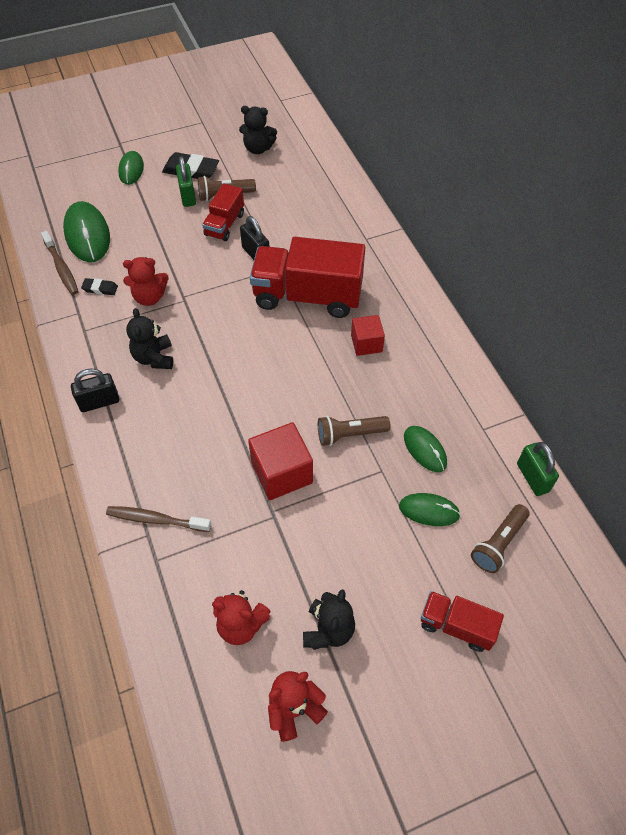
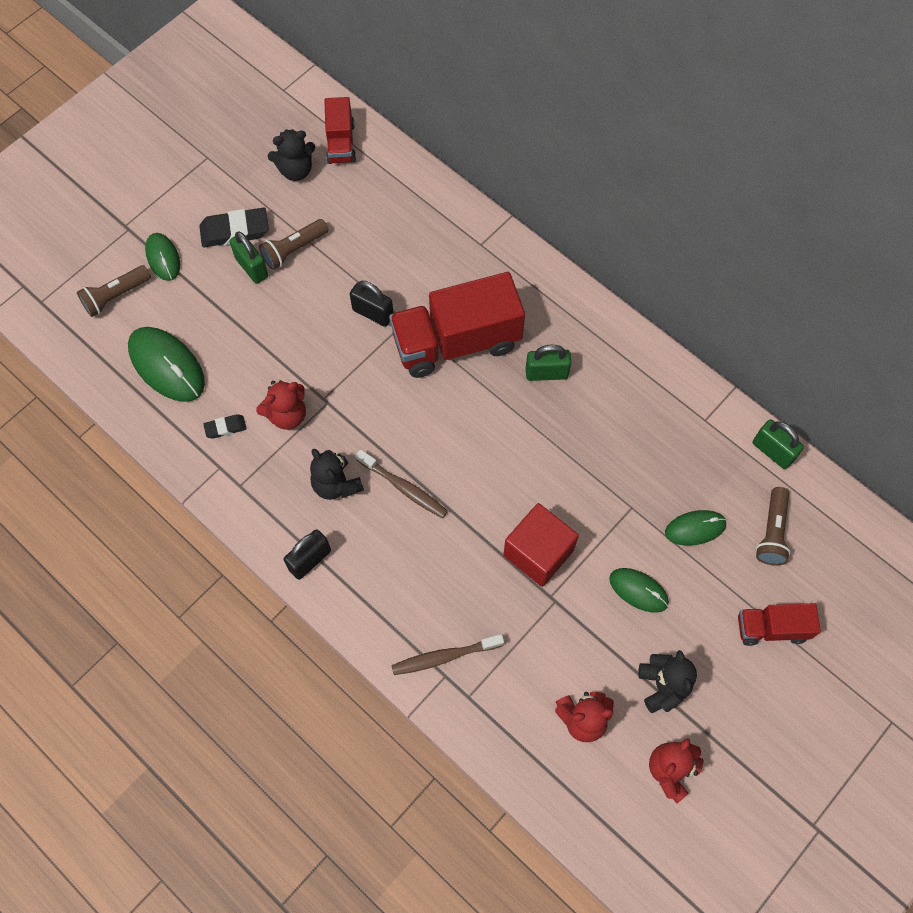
camera: 25 degrees left, 10 degrees up
brown toothbrush [41,231,79,295] -> brown toothbrush moved to [356,449,448,518]
red truck [202,183,244,241] -> red truck moved to [324,97,356,164]
brown flashlight [318,416,390,446] -> brown flashlight moved to [77,265,151,317]
red cube [351,315,385,356] -> green padlock [526,345,571,381]
green mouse [404,426,447,472] -> green mouse moved to [609,568,669,613]

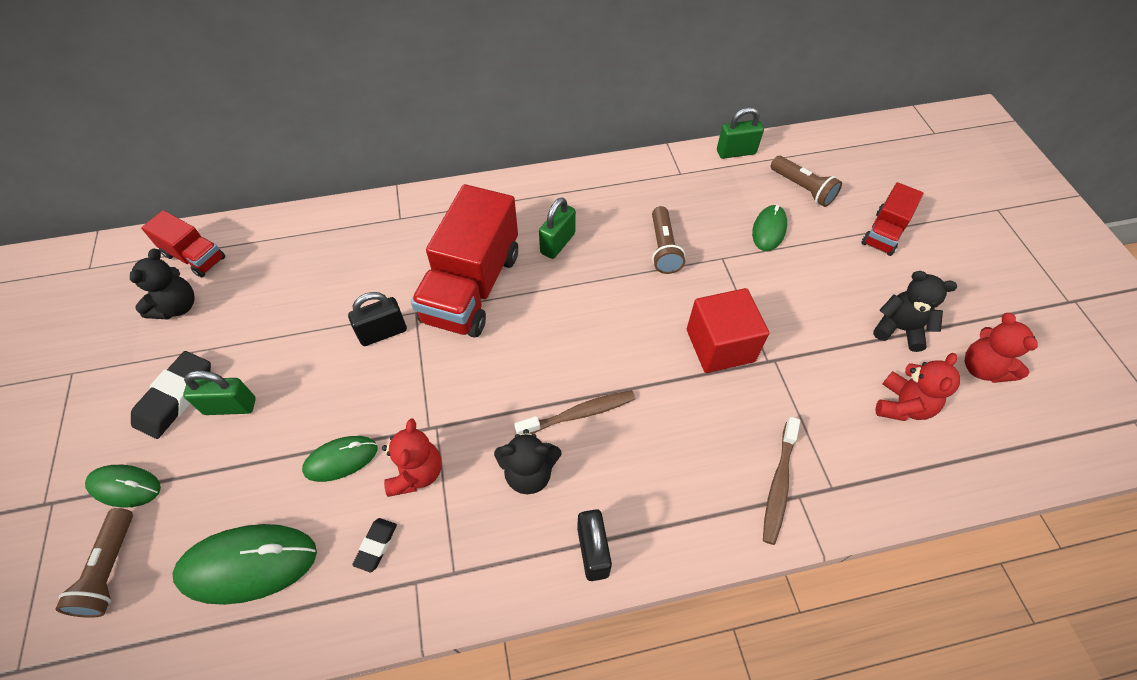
camera: 55 degrees left, 10 degrees down
brown flashlight [259,219,328,270] -> brown flashlight moved to [652,206,685,274]
green mouse [609,568,669,613] -> green mouse moved to [302,436,377,482]

